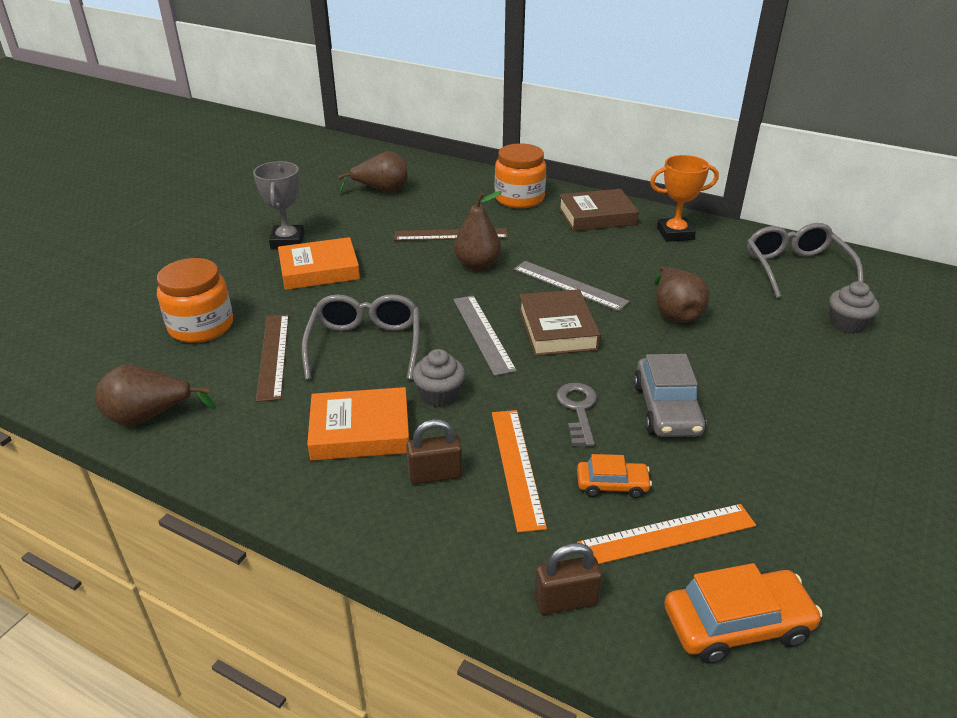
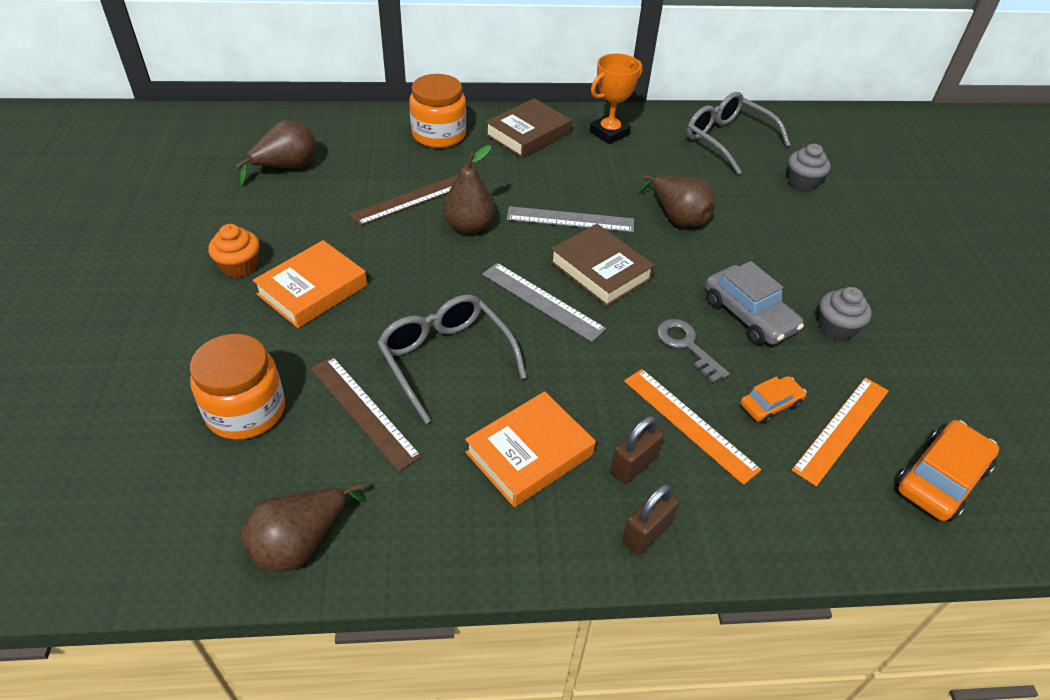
camera: 35 degrees left, 10 degrees up
grey trophy [253,161,304,249] -> orange cupcake [208,224,260,278]
grey cupcake [412,349,465,407] -> grey cupcake moved to [819,287,872,340]
brown padlock [534,543,602,615] -> brown padlock moved to [622,484,680,555]

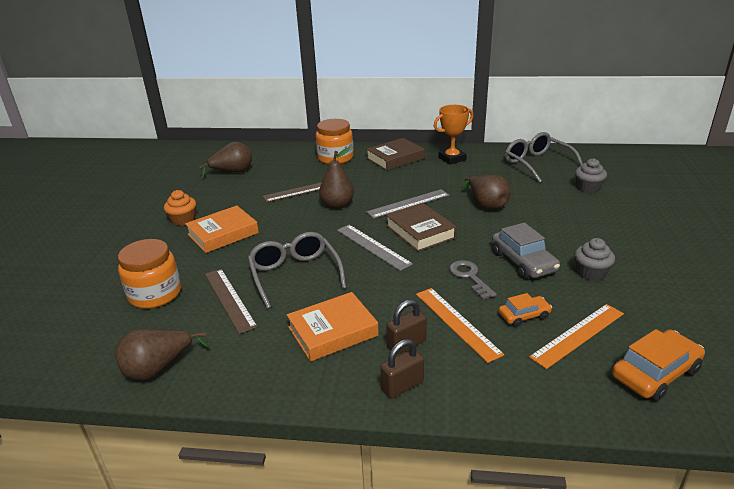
camera: 15 degrees right, 15 degrees down
grey ruler [507,206,634,232] -> grey ruler turned 45 degrees counterclockwise [366,189,449,219]

